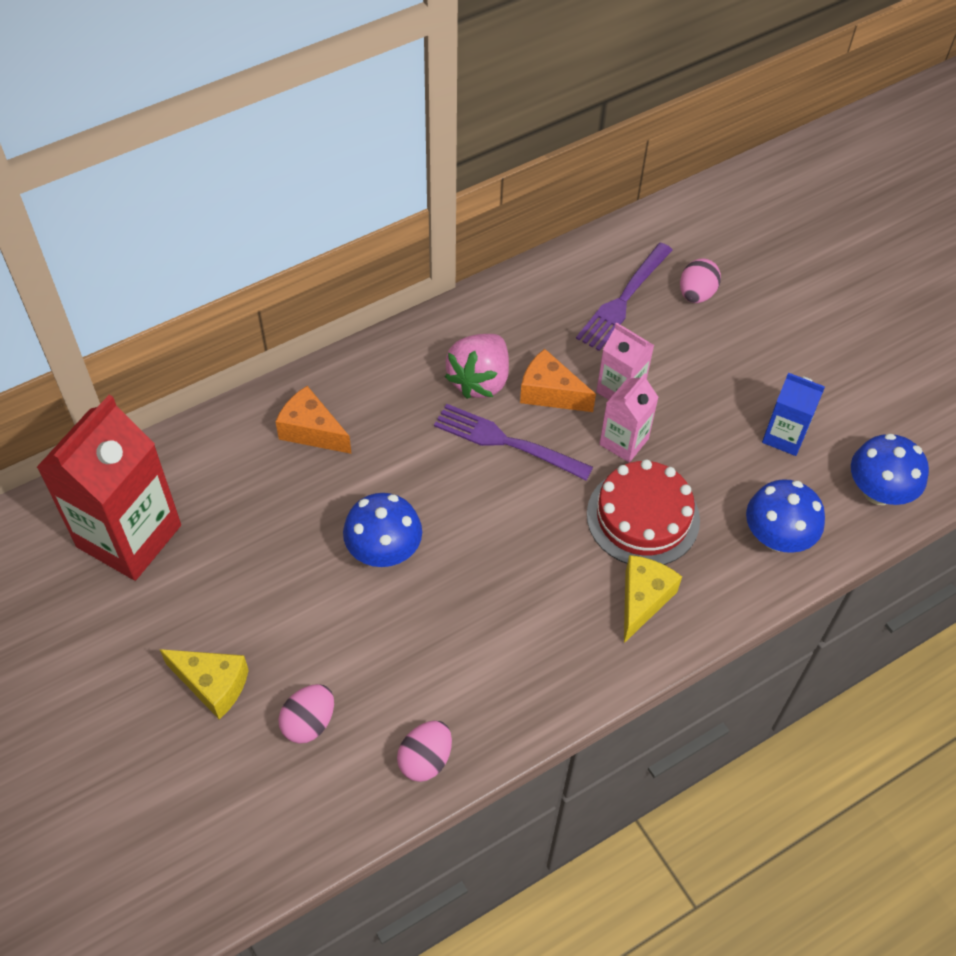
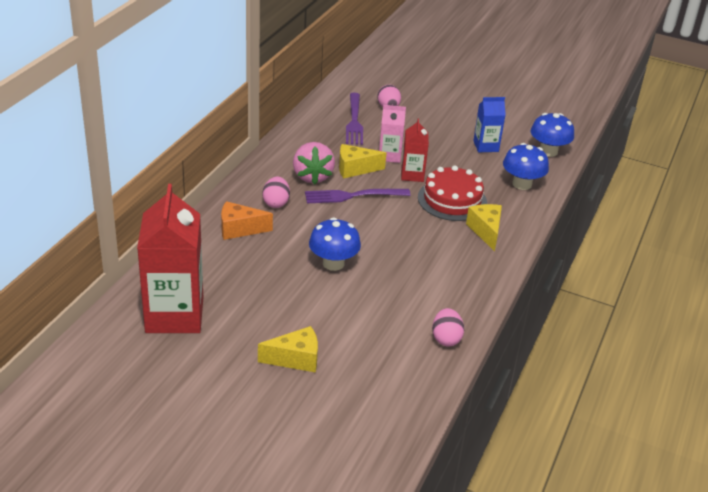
camera: 35 degrees left, 20 degrees down
pink egg [278,684,334,744] -> pink egg moved to [262,177,290,208]
orange cheese [520,349,596,412] -> yellow cheese [339,144,386,179]
pink carton [599,373,659,463] -> red carton [401,119,429,182]

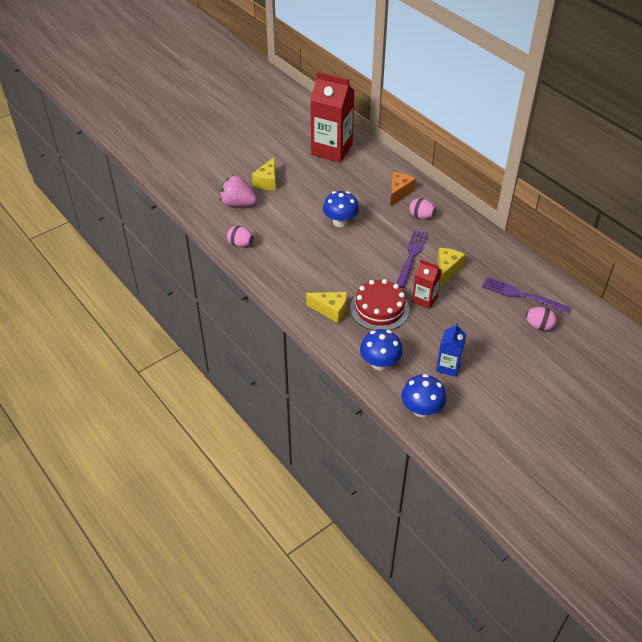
camera: 120 degrees right, 10 degrees up
pink strawberry [293,142,335,185] -> pink strawberry moved to [220,175,257,207]
pink carton [379,105,406,163] -> none

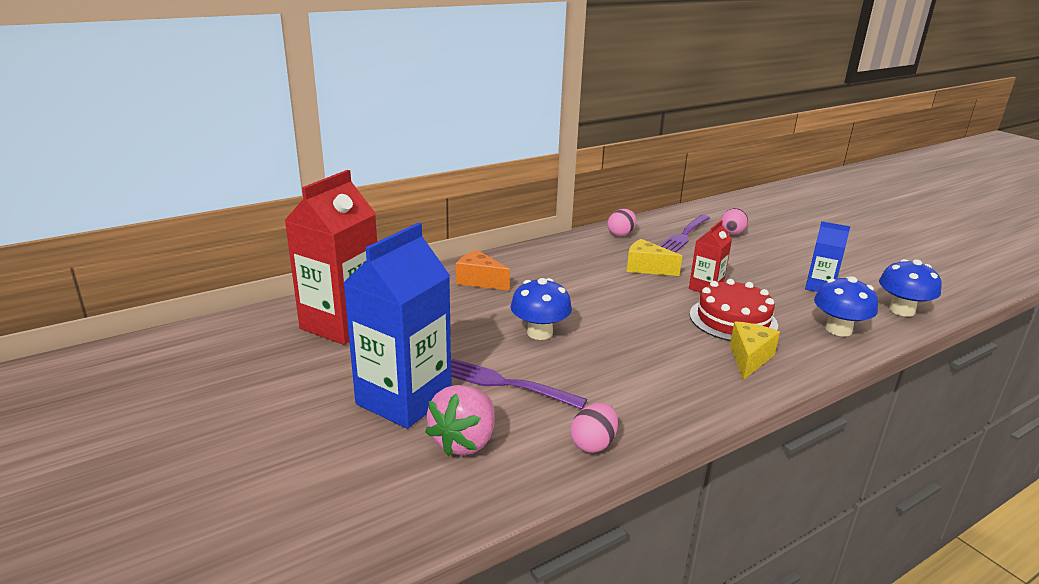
camera: 85 degrees left, 20 degrees down
yellow cheese [252,157,276,190] -> blue carton [343,223,452,429]
purple fork [396,230,428,288] -> purple fork moved to [451,359,587,409]
pink egg [409,198,436,219] -> pink egg moved to [608,209,636,237]

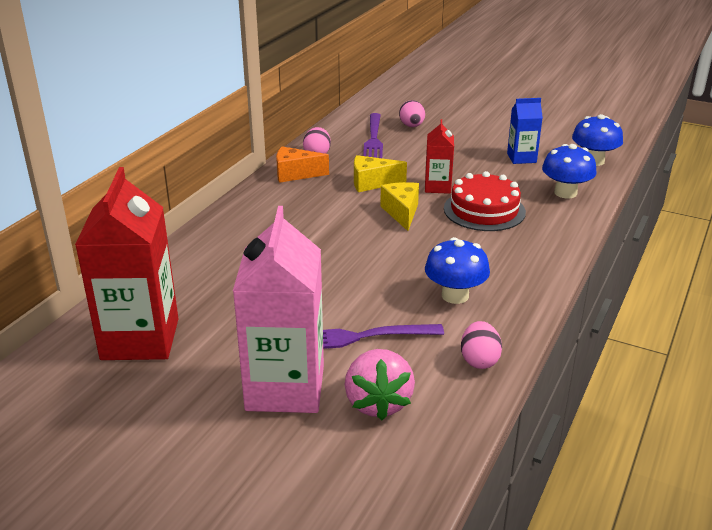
camera: 30 degrees left, 5 degrees up
blue carton [343,223,452,429] -> pink carton [233,206,324,413]
orange cheese [456,250,510,291] -> orange cheese moved to [276,147,329,183]
blue mushroom [511,278,572,340] -> blue mushroom moved to [425,237,490,304]
yellow cheese [730,321,780,380] -> yellow cheese moved to [380,182,419,231]

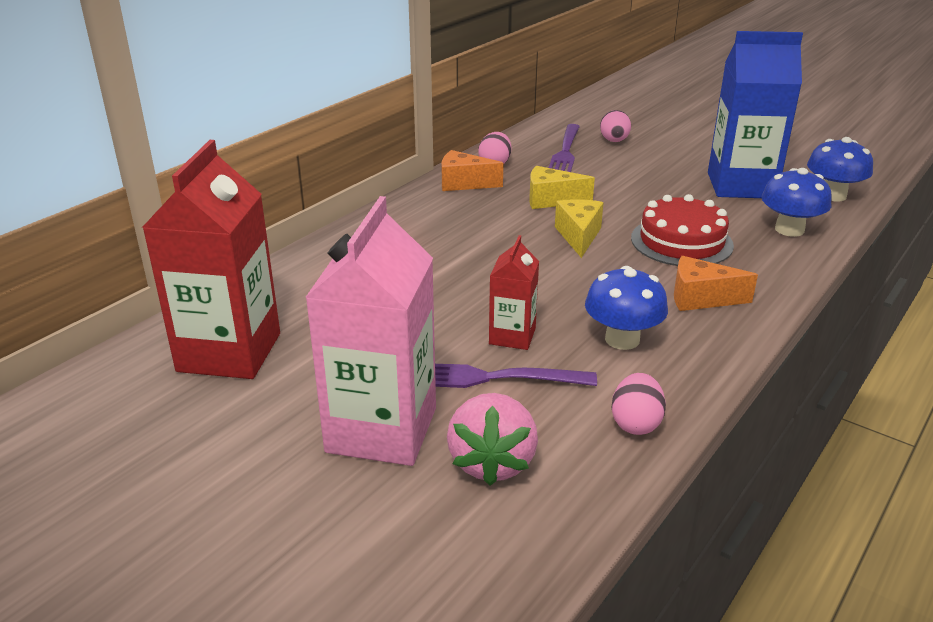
camera: 10 degrees right, 0 degrees up
red carton [425,119,454,194] -> red carton moved to [489,235,539,350]
blue carton [507,98,543,164] -> blue carton [708,31,803,198], size x1.96
none -> orange cheese [674,256,758,311]

